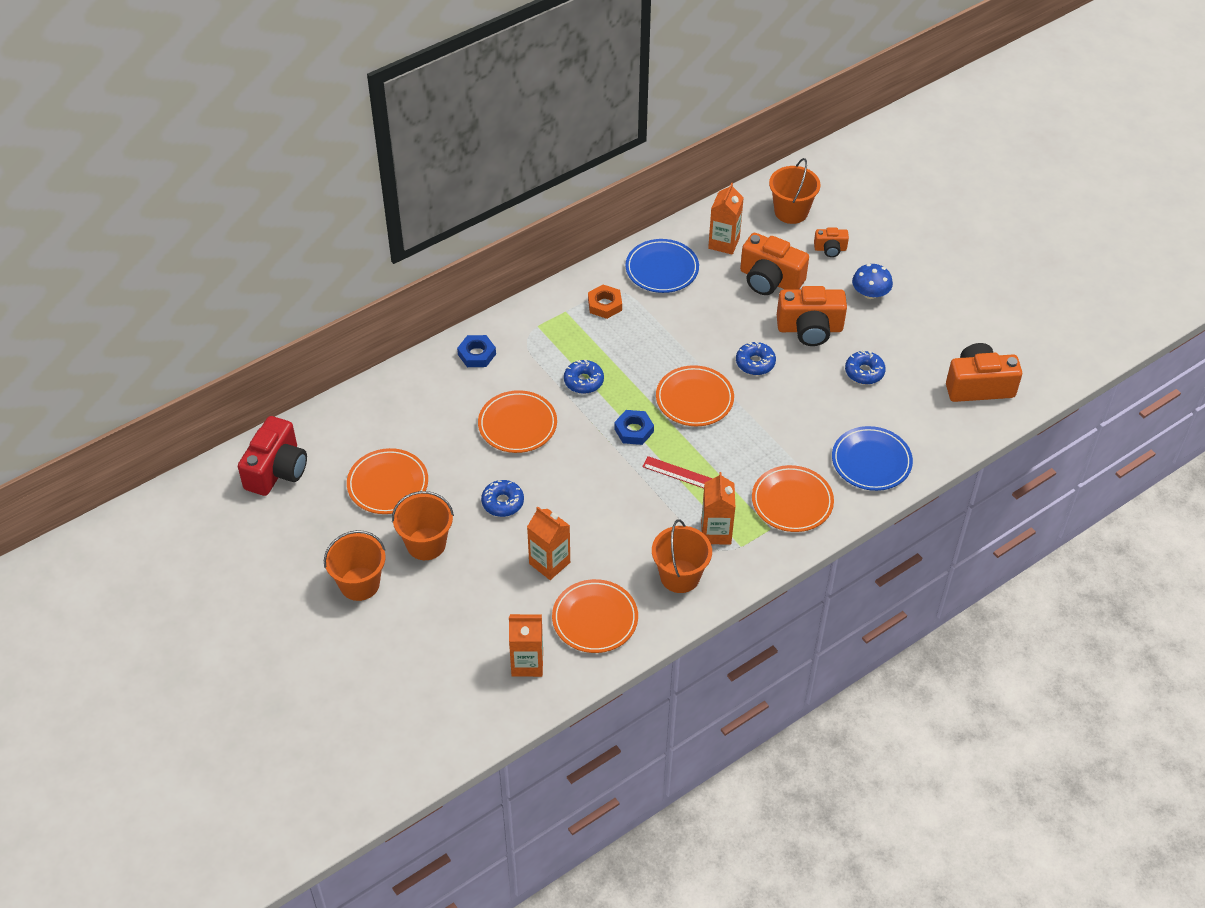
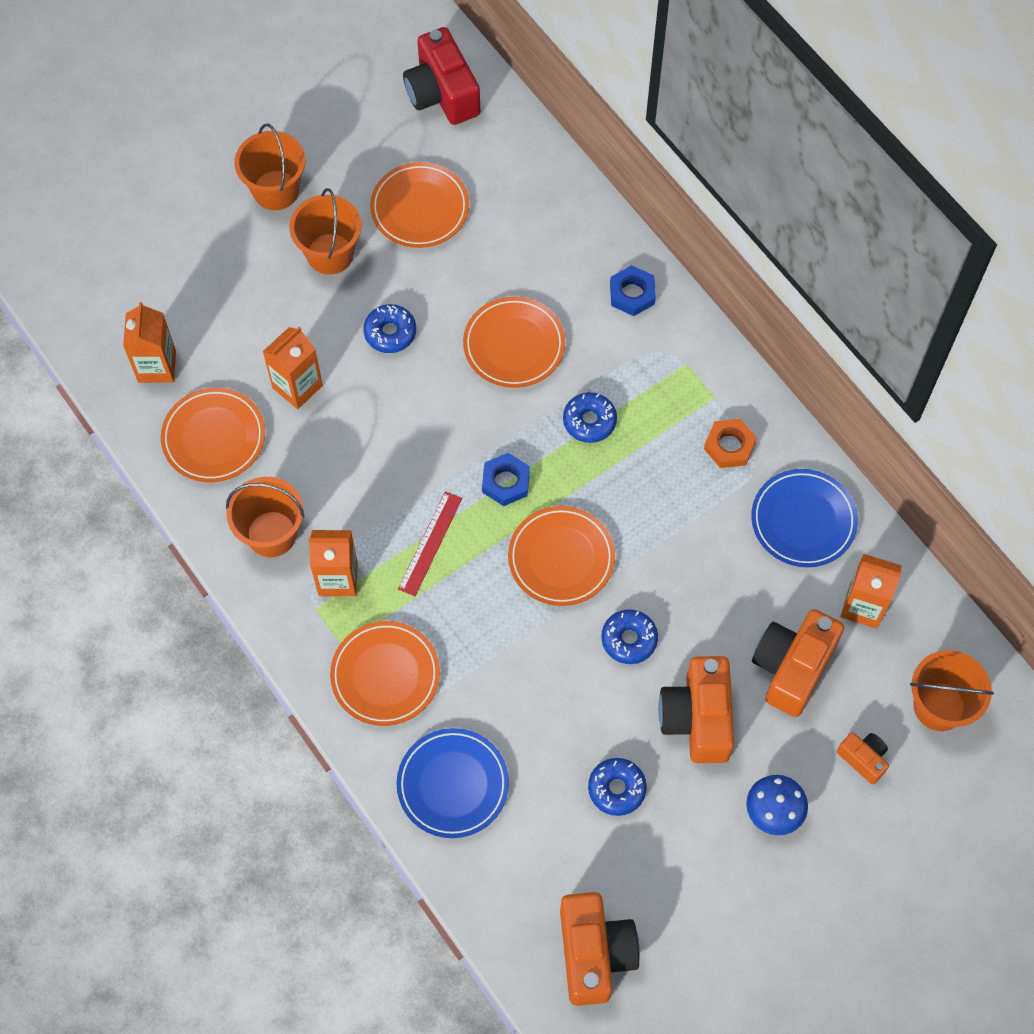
camera: 90 degrees right, 15 degrees up
red camera [238,416,307,496] -> red camera turned 45 degrees clockwise [403,27,480,125]
orange camera [814,228,849,257] -> orange camera turned 135 degrees clockwise [837,732,889,784]

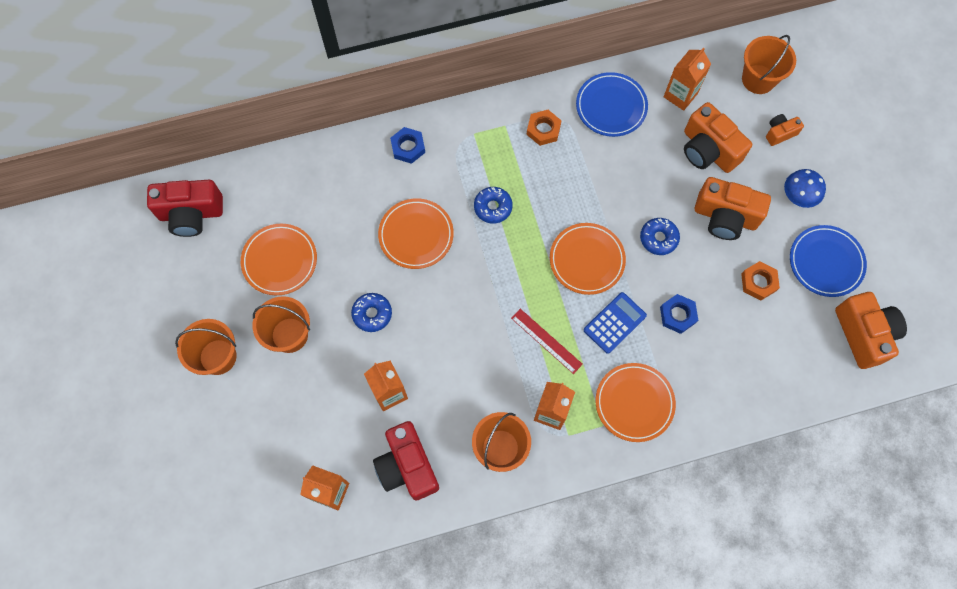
camera: 70 degrees left, 5 degrees up
orange plate [161,388,265,482] -> red camera [373,421,439,500]
blue plate [397,728,509,838] -> blue plate moved to [790,225,867,297]
blue nut [482,453,530,506] -> blue nut moved to [660,294,698,334]
orange camera [560,892,640,1006] -> orange camera turned 60 degrees clockwise [835,292,907,369]
blue donut [588,758,647,816] -> orange nut [741,261,780,300]
none -> blue calculator [584,292,647,354]

